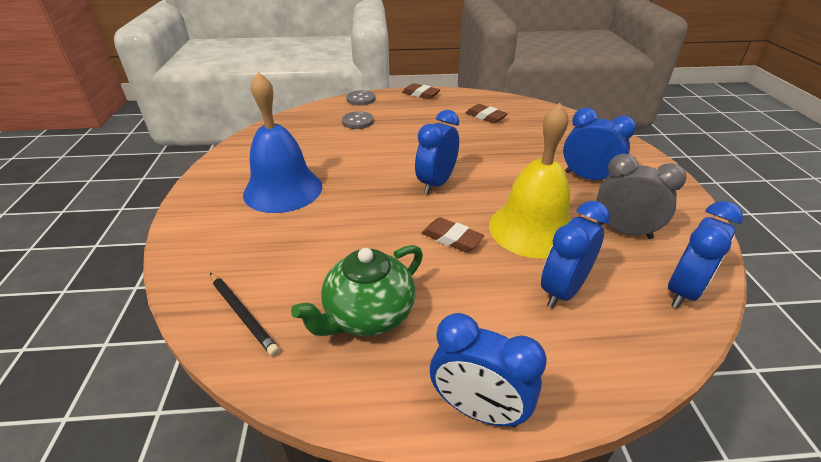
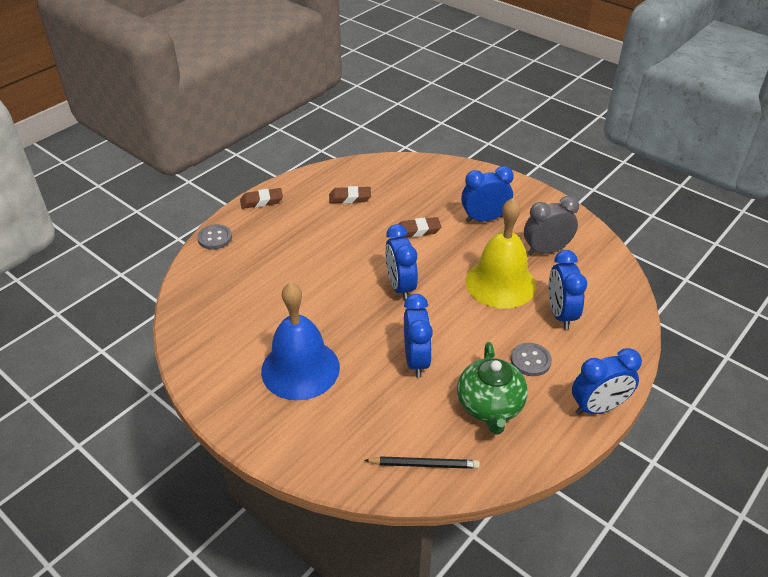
camera: 45 degrees left, 5 degrees up
grey button [342,111,374,129] -> grey button moved to [511,343,552,376]
brown eraser [422,217,485,252] -> brown eraser moved to [399,217,441,237]
blue clock [668,201,743,308] -> blue clock moved to [404,294,433,378]

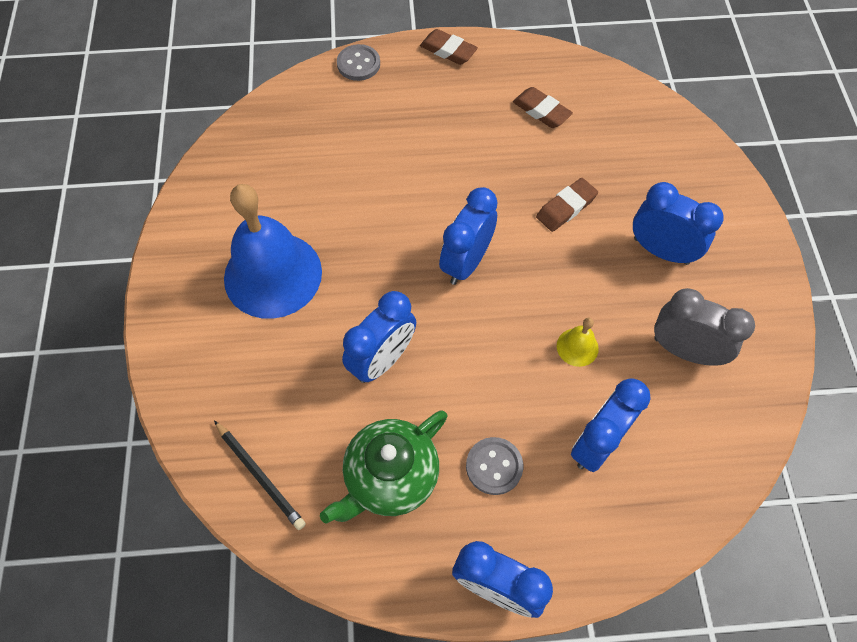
camera: 45 degrees right, 20 degrees up
brown eraser [399,217,441,237] -> brown eraser turned 75 degrees counterclockwise [536,178,598,232]
yellow bell [465,198,536,309] -> yellow bell [557,318,599,367], size x0.41

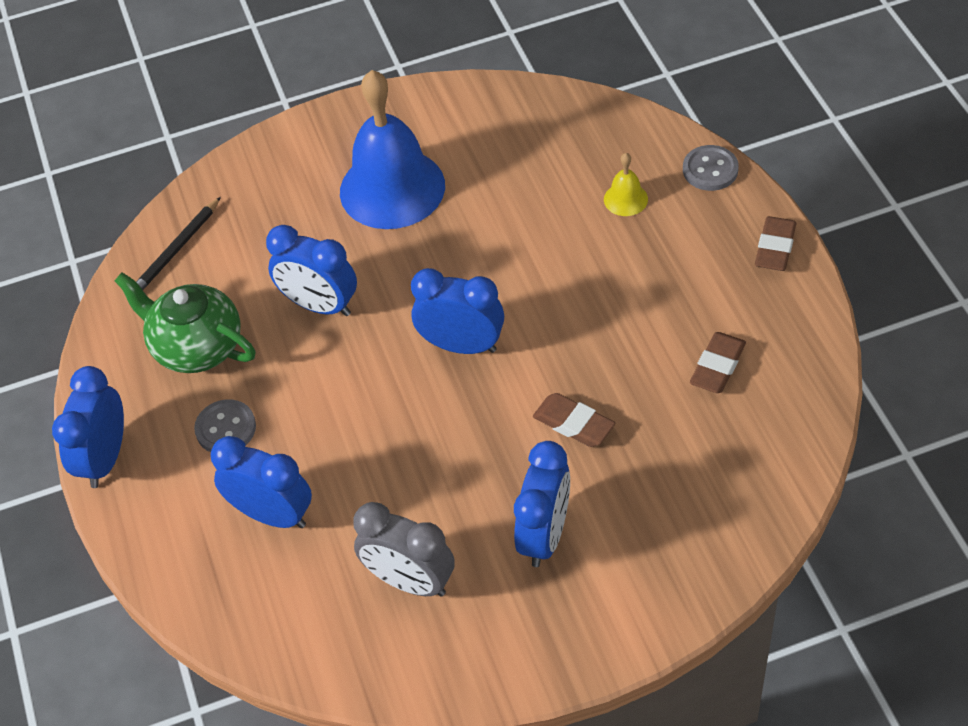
camera: 80 degrees right, 10 degrees down
yellow bell [557,318,599,367] -> yellow bell moved to [604,153,648,216]
grey clock [654,288,755,366] -> grey clock turned 105 degrees clockwise [353,502,455,597]

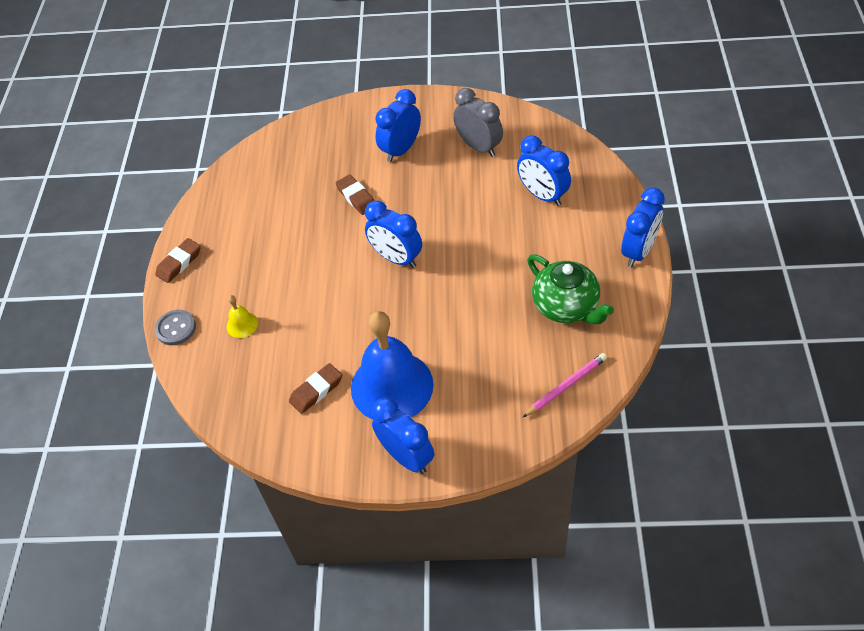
camera: 160 degrees left, 0 degrees up
black pencil [136,197,221,290] -> pink pencil [523,353,607,417]
grey button [194,399,256,452] -> none
blue clock [266,225,357,316] -> blue clock moved to [372,398,434,474]
brown eraser [690,332,746,393] -> brown eraser moved to [289,363,342,414]

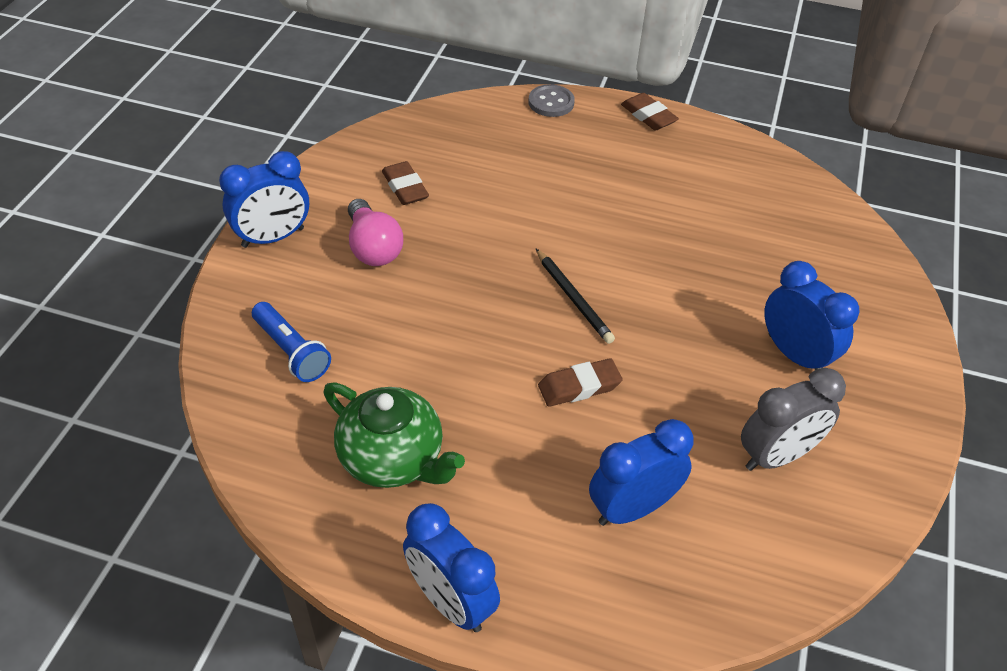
camera: 100 degrees right, 5 degrees down
yellow bell [227,295,258,338] -> none
brown eraser [336,174,375,215] -> brown eraser moved to [538,358,623,407]
blue bell [351,311,434,420] -> pink light bulb [348,199,403,266]
blue clock [365,201,422,268] -> black pencil [536,249,615,344]
pink pencil [523,353,607,417] -> none
green teapot [527,254,614,324] -> green teapot turned 120 degrees counterclockwise [323,382,465,488]
none -> blue flashlight [252,302,331,382]

